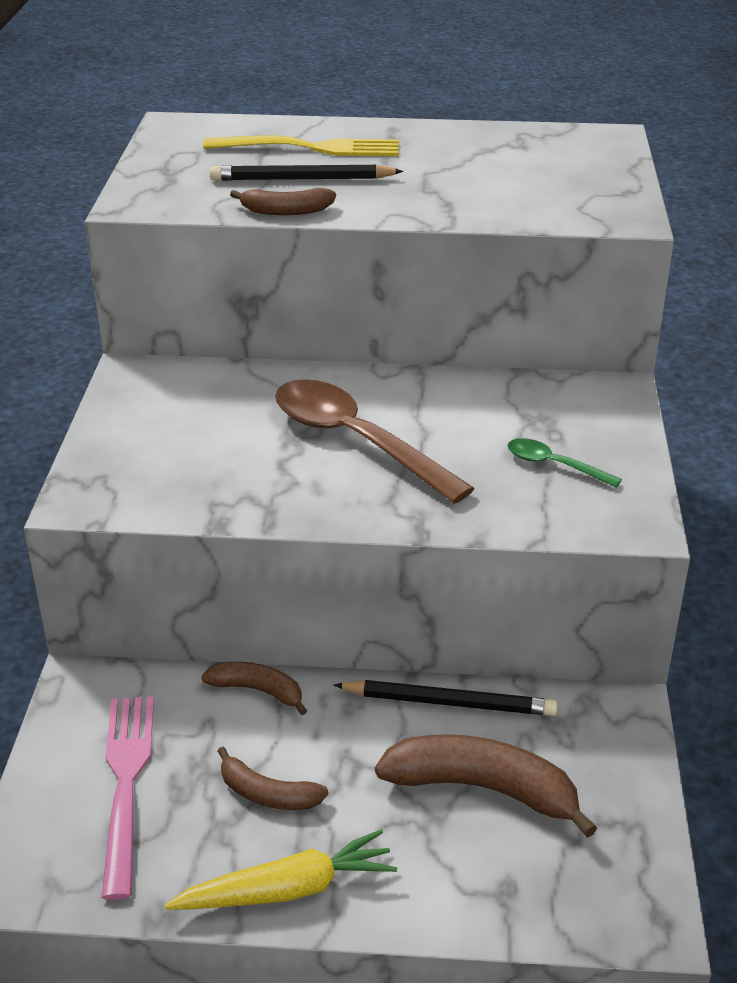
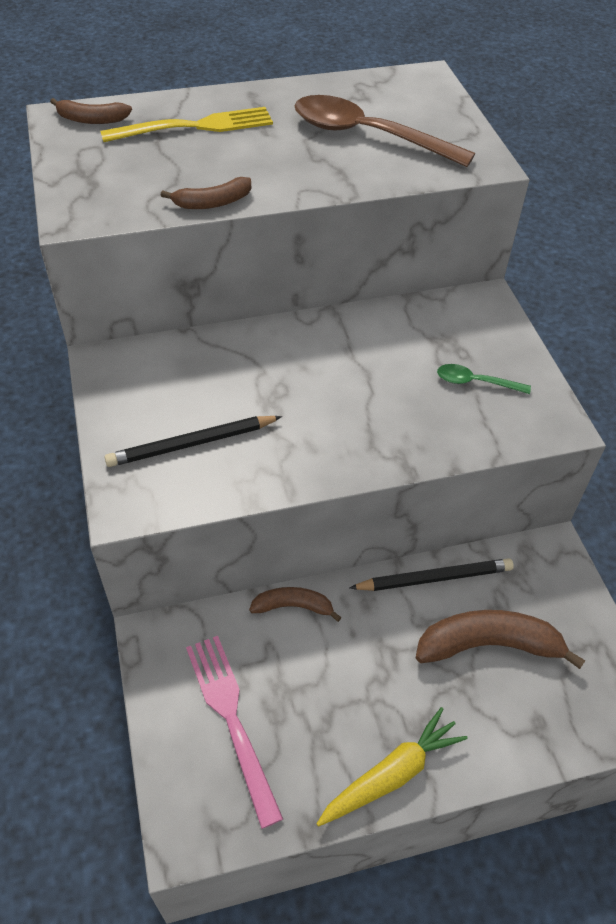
camera: 20 degrees left, 15 degrees up
black pencil [210,165,403,181] -> black pencil moved to [104,416,282,467]
brown banana [218,747,328,810] -> brown banana moved to [50,98,132,124]
brown spoon [275,379,475,504] -> brown spoon moved to [295,95,475,167]

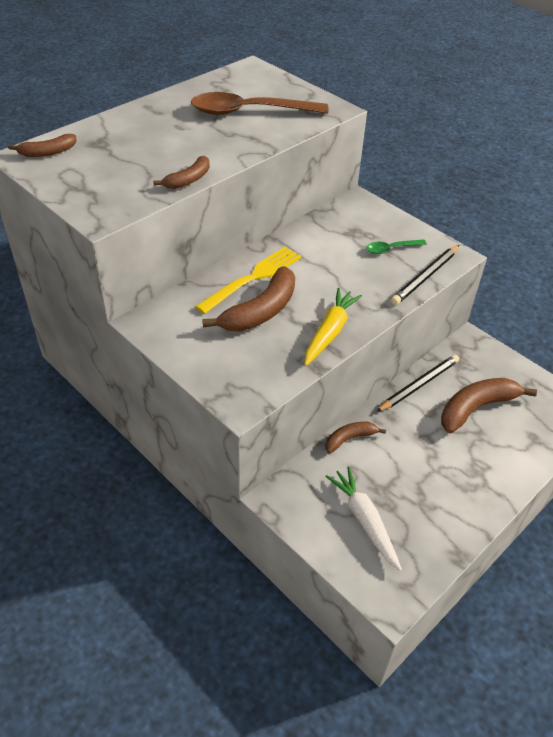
camera: 30 degrees left, 5 degrees down
yellow fork [100,107,273,143] -> yellow fork moved to [195,247,301,314]
black pencil [104,416,282,467] -> black pencil moved to [391,245,459,305]
pink fork [186,636,283,829] -> white carrot [325,466,402,571]
yellow carrot [316,707,468,827] -> yellow carrot moved to [305,288,362,366]
none -> brown banana [202,266,295,332]

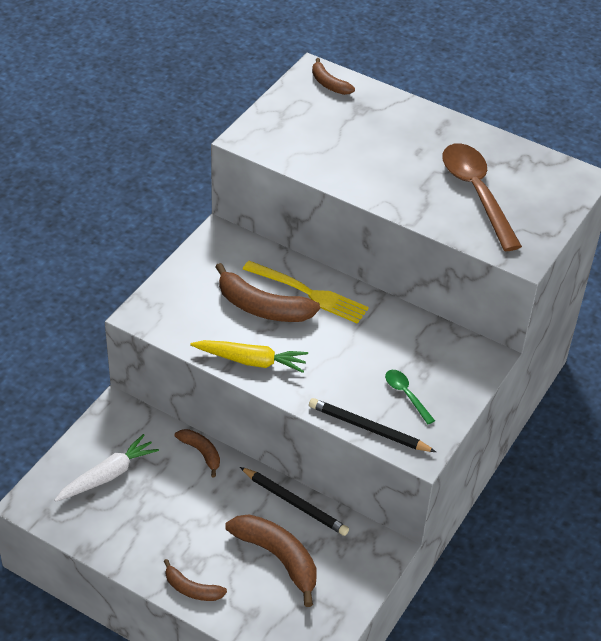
camera: 75 degrees right, 0 degrees up
brown banana [153,156,210,189] -> brown banana moved to [164,559,227,601]

